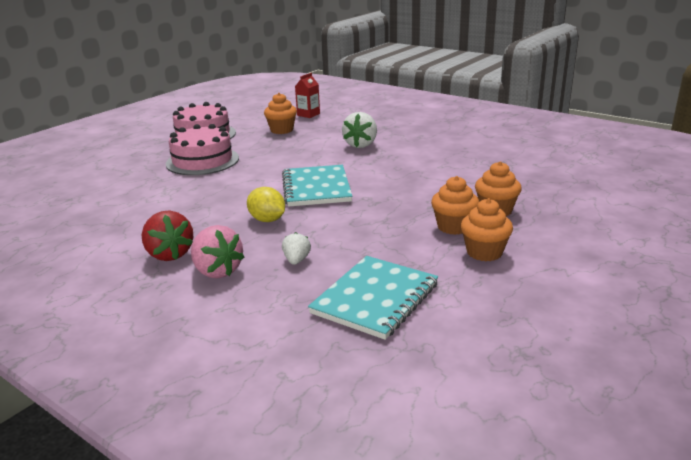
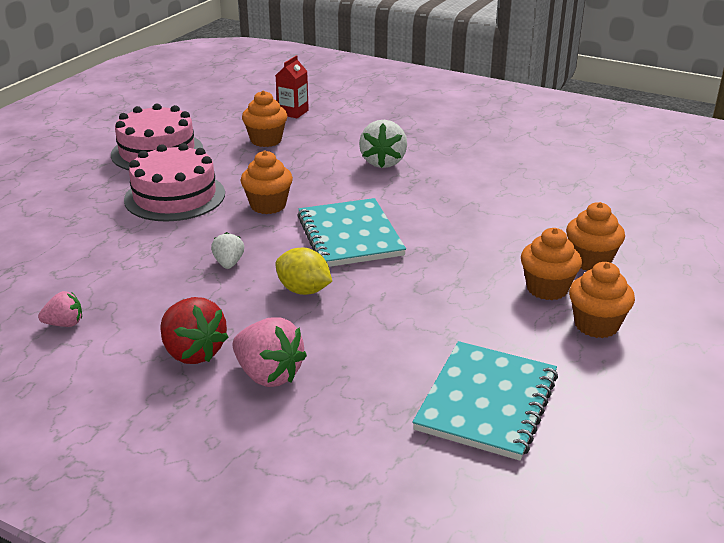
camera: 10 degrees left, 5 degrees up
white strawberry [282,232,311,265] -> white strawberry moved to [211,232,244,269]
none -> pink strawberry [38,291,82,327]
none -> orange cupcake [240,150,293,214]

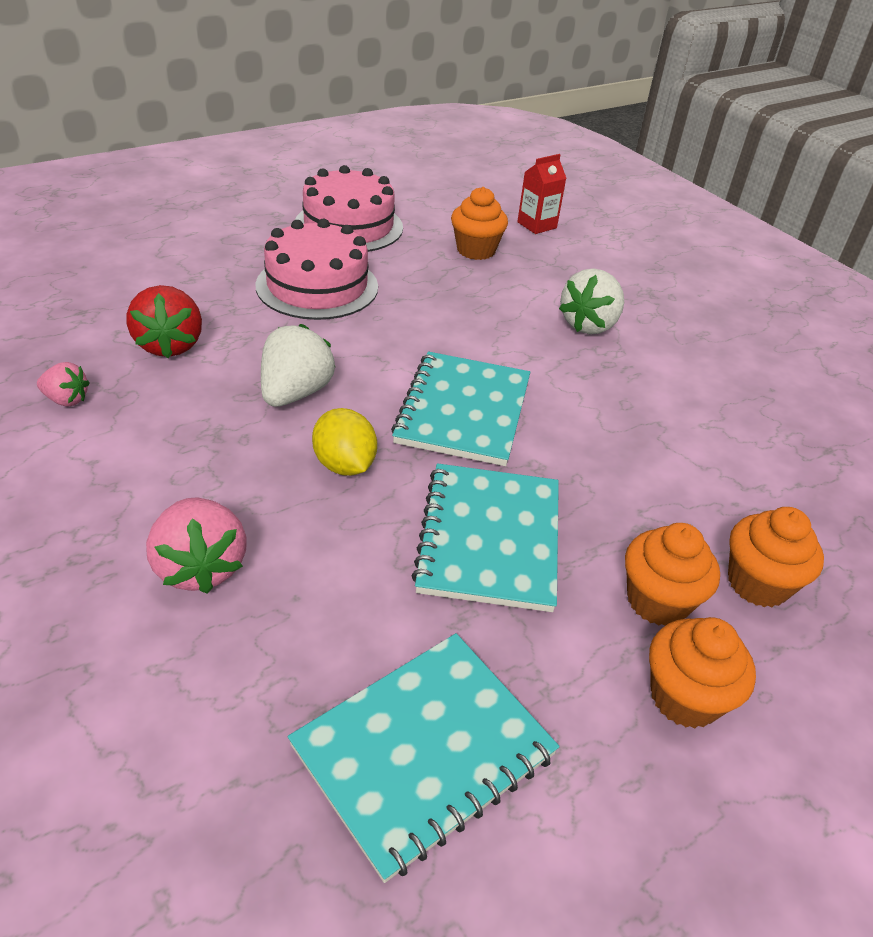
camera: 25 degrees right, 10 degrees up
red strawberry [160,297,229,364] -> red strawberry moved to [127,285,202,358]
white strawberry [211,232,244,269] -> white strawberry [261,324,336,407], size x1.75
orange cupcake [240,150,293,214] -> none
none -> turquoise notebook [411,463,559,612]

